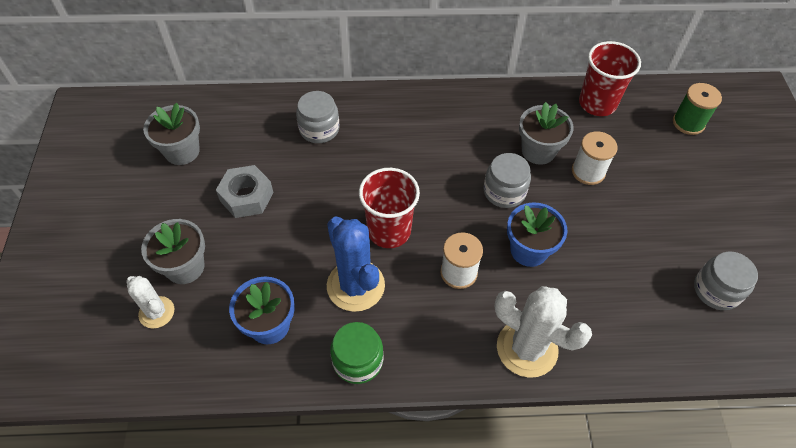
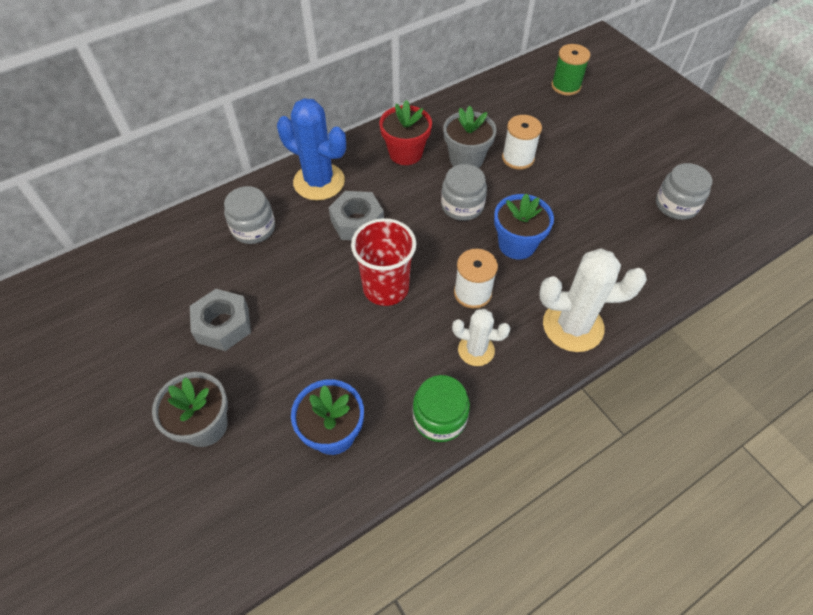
camera: 30 degrees left, 0 degrees up
white cactus [126,276,174,329] -> white cactus moved to [452,309,510,366]
grey flower pot [143,103,200,165] -> none
blue cactus [327,217,385,312] -> blue cactus moved to [277,98,346,200]
red cup [579,41,641,116] -> none
none -> grey nut [329,191,384,240]
none -> red flower pot [379,100,432,165]

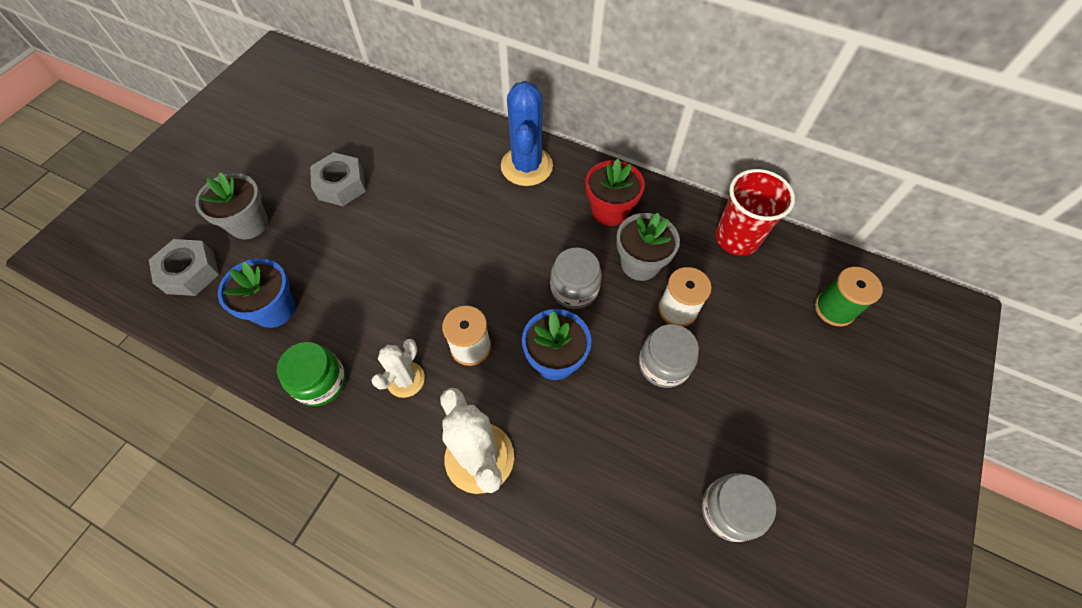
camera: 60 degrees right, 5 degrees up
grey jar [224,186,275,244] -> grey jar moved to [639,324,699,388]
grey nut [329,191,384,240] -> grey nut moved to [149,239,219,296]
red cup [351,218,416,306] -> red cup moved to [715,169,795,256]
white cactus [452,309,510,366] -> white cactus turned 45 degrees clockwise [371,339,425,398]

